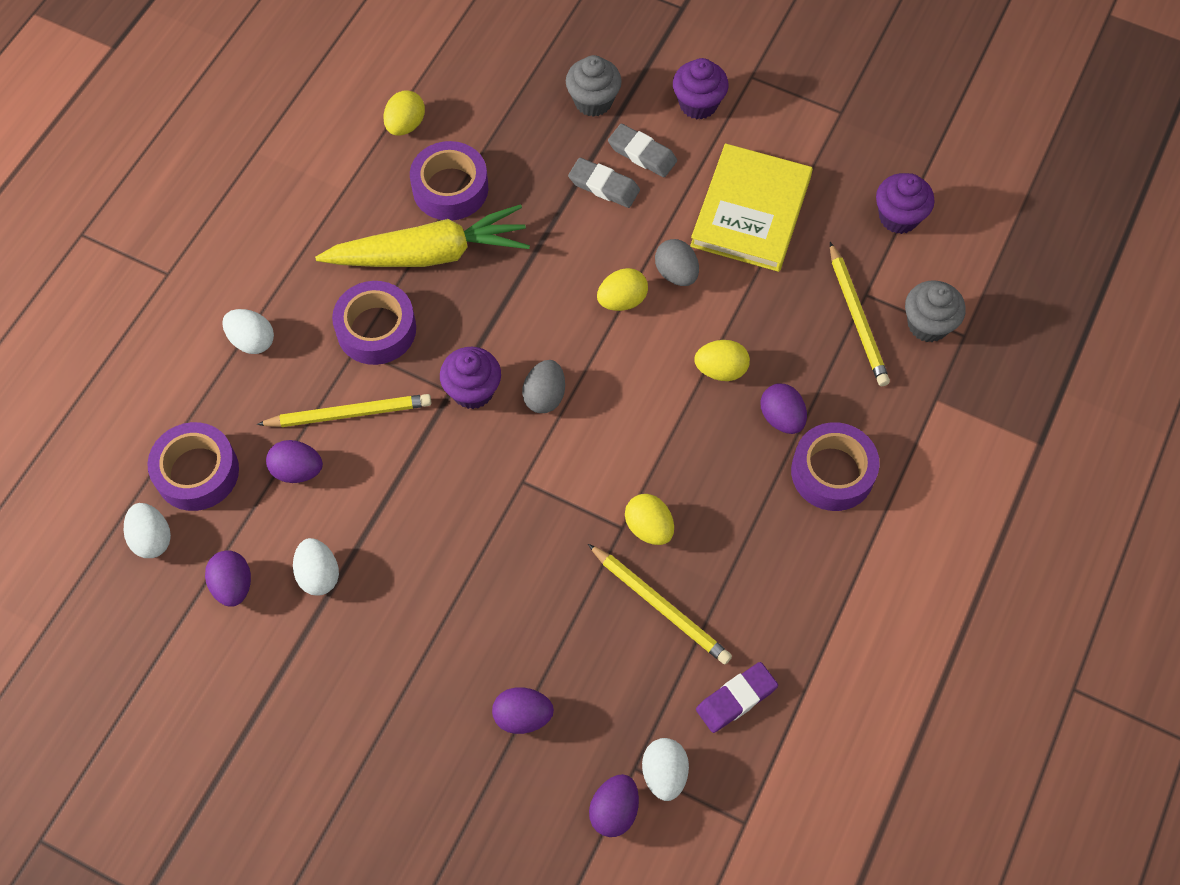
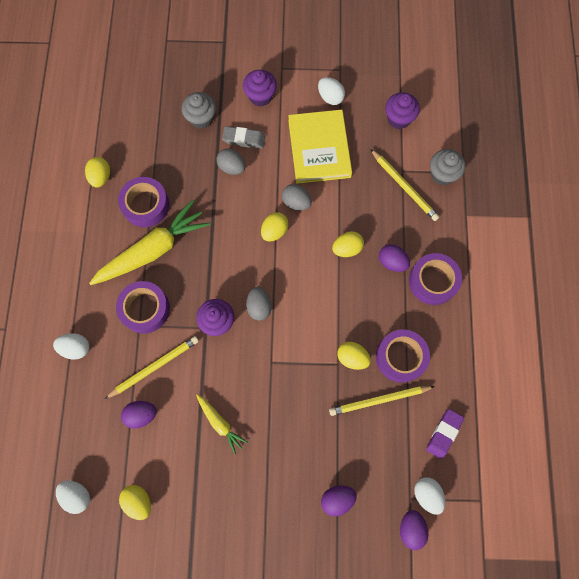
camera: 25 degrees left, 10 degrees up
purple tape [147,422,239,511] -> purple tape moved to [376,329,430,383]
purple egg [205,550,251,607] -> yellow egg [119,485,151,520]
white egg [293,538,339,596] -> white egg moved to [318,77,345,105]
grey eraser [568,158,640,208] -> grey egg [216,149,246,175]
yellow pencil [588,544,732,664] -> yellow pencil turned 150 degrees clockwise [329,386,435,416]
none -> yellow carrot [196,394,248,455]

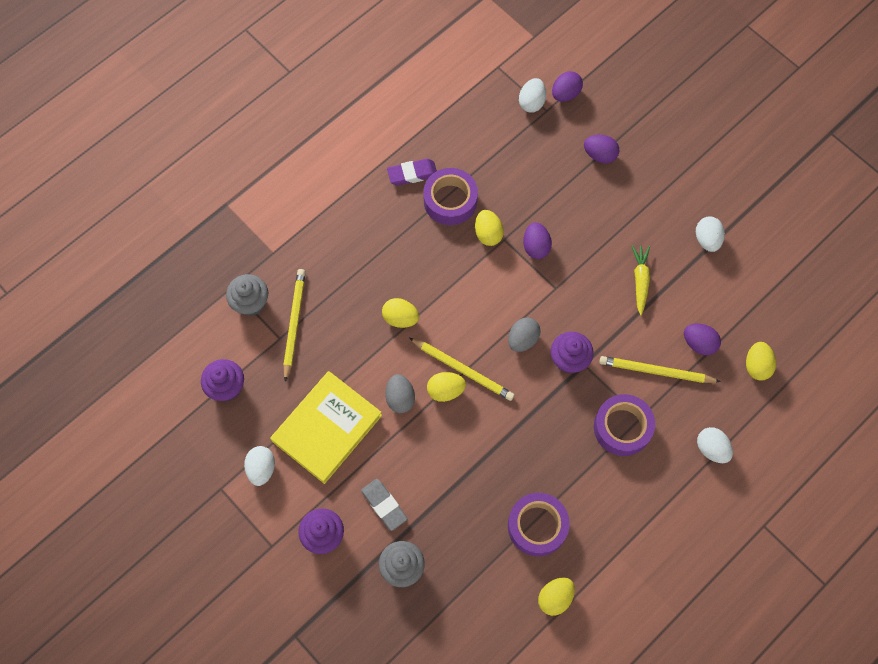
camera: 135 degrees left, 5 degrees down
white egg [56,481,90,514] -> white egg moved to [696,216,725,252]
yellow carrot [89,200,210,285] -> none
yellow egg [119,485,151,520] -> yellow egg moved to [746,342,776,380]
grey egg [216,149,246,175] -> none
yellow pencil [329,386,435,416] -> yellow pencil moved to [409,338,514,401]
purple egg [379,244,410,272] -> purple egg moved to [523,222,552,259]
purple tape [409,253,462,305] -> none
purple eraser [426,409,464,459] -> purple eraser moved to [387,159,437,186]

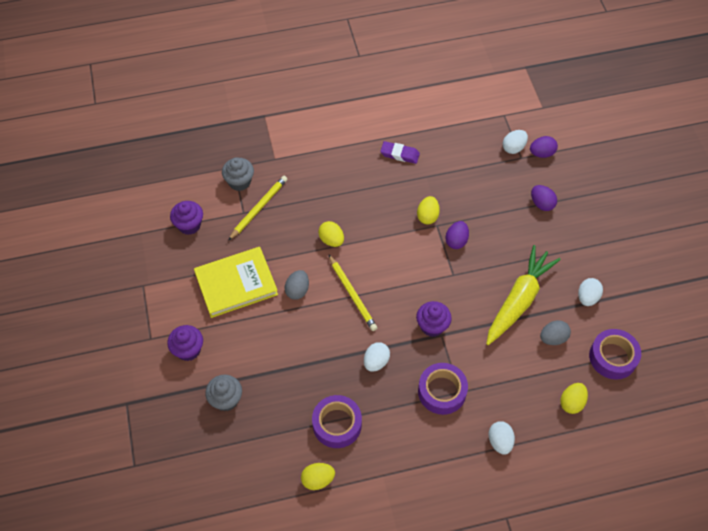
camera: 30 degrees right, 10 degrees down
white egg [244,446,275,486] -> white egg moved to [364,342,390,372]
grey eraser [361,479,408,531] -> none
purple tape [423,168,478,225] -> purple tape moved to [589,329,641,380]
yellow egg [427,372,466,402] -> none
grey egg [508,318,541,352] -> grey egg moved to [540,320,571,345]
yellow pencil [599,356,721,383] -> none
yellow carrot [632,245,650,315] -> yellow carrot [486,245,561,345], size x1.99
purple egg [684,324,721,355] -> none

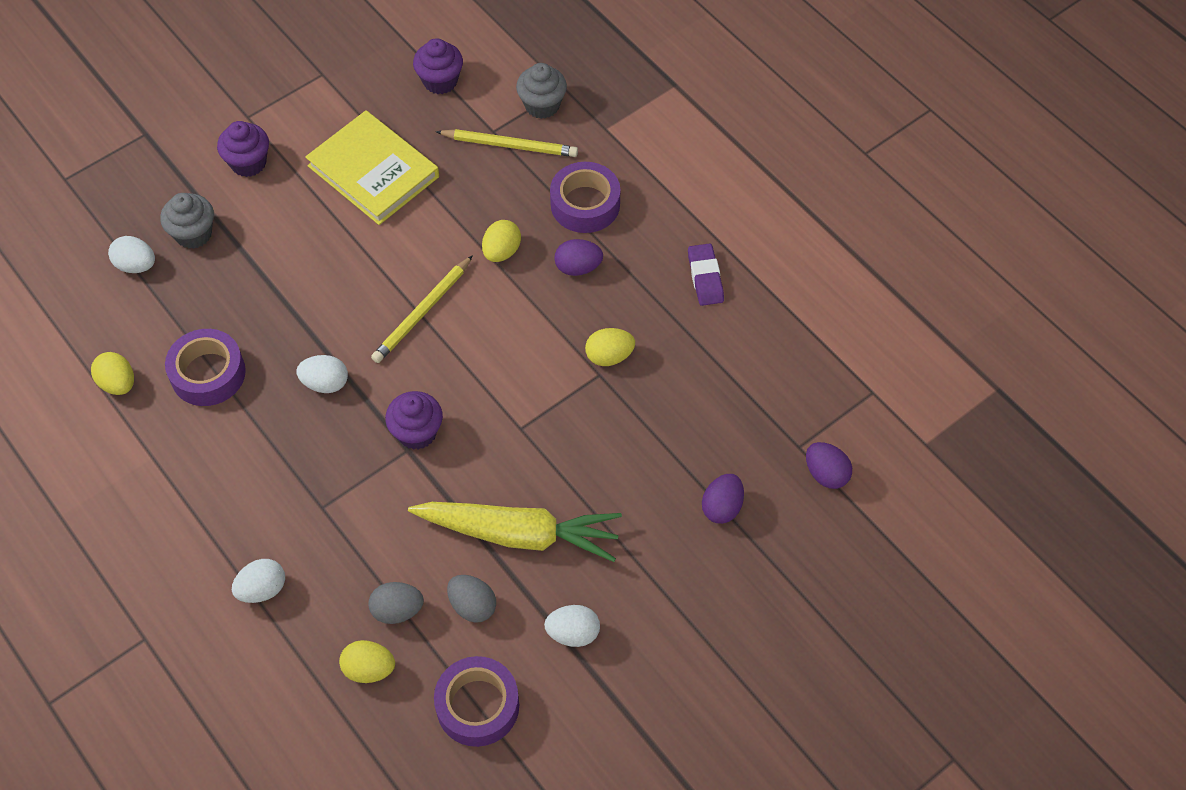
camera: 65 degrees right, 0 degrees up
grey egg [284,270,309,300] -> grey egg moved to [368,582,424,624]
purple tape [418,363,468,415] -> purple tape moved to [550,162,620,233]
purple egg [445,221,469,249] -> purple egg moved to [555,239,603,276]
white egg [503,130,528,154] -> white egg moved to [108,236,155,273]

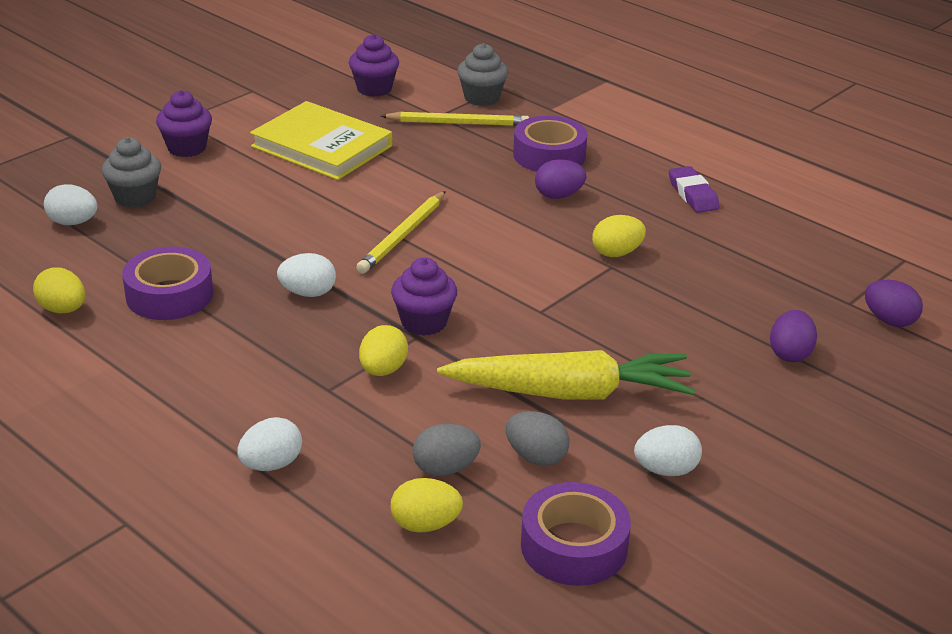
camera: 10 degrees left, 25 degrees down
yellow egg [482,220,521,262] -> yellow egg moved to [359,325,408,376]

